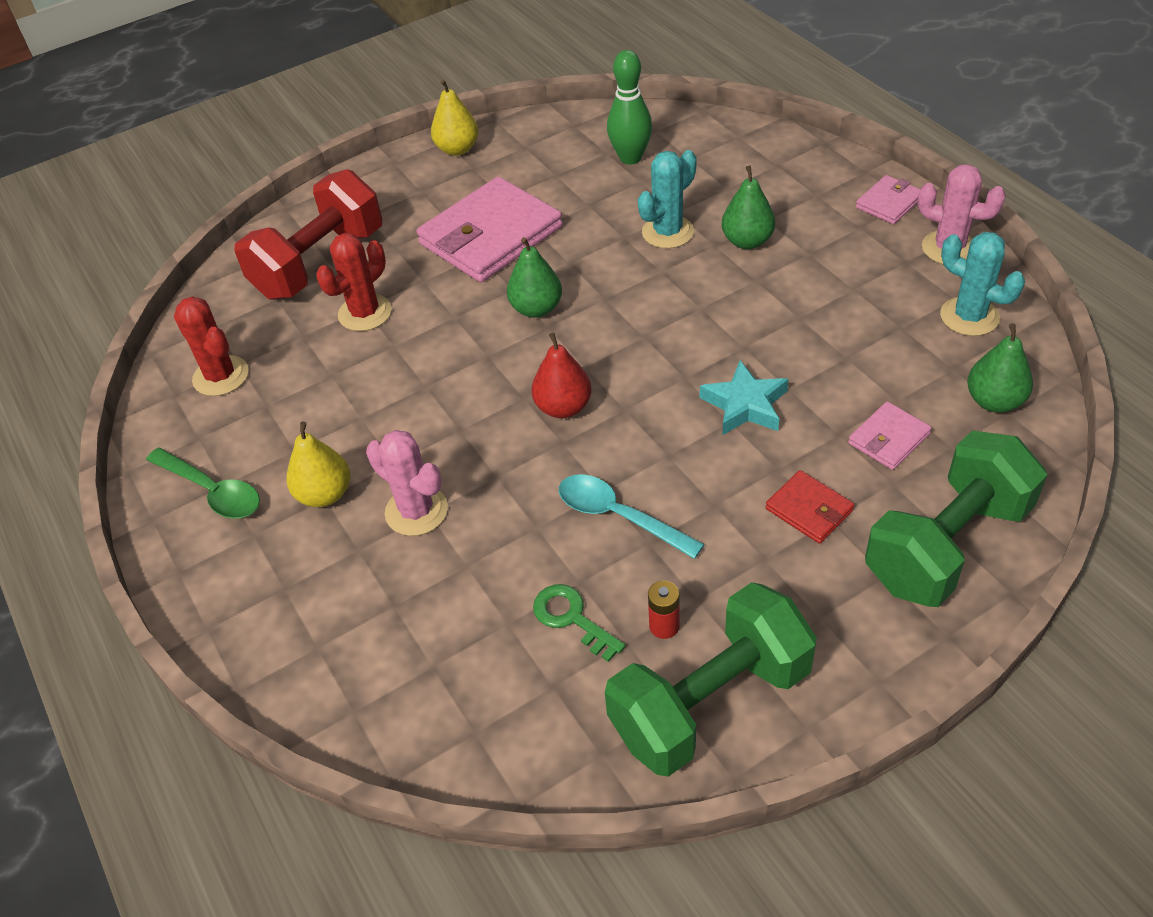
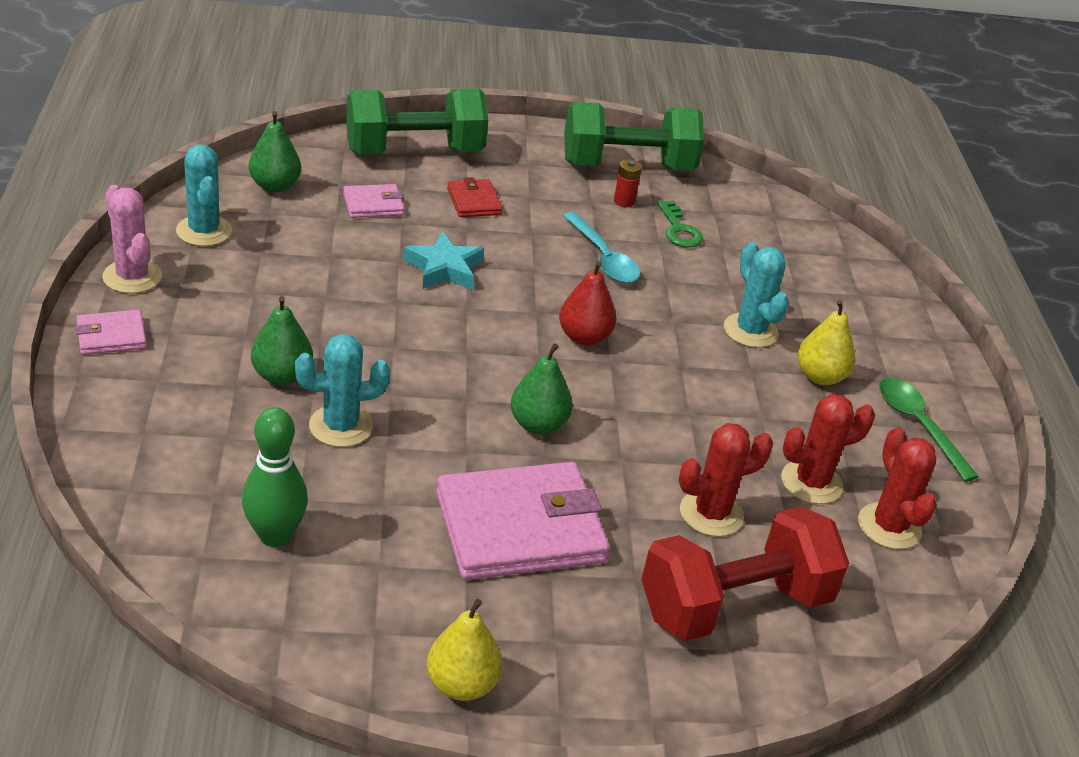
camera: 160 degrees left, 10 degrees down
pink cactus [366,430,448,536] -> turquoise cactus [724,242,789,348]
none -> red cactus [781,394,875,504]

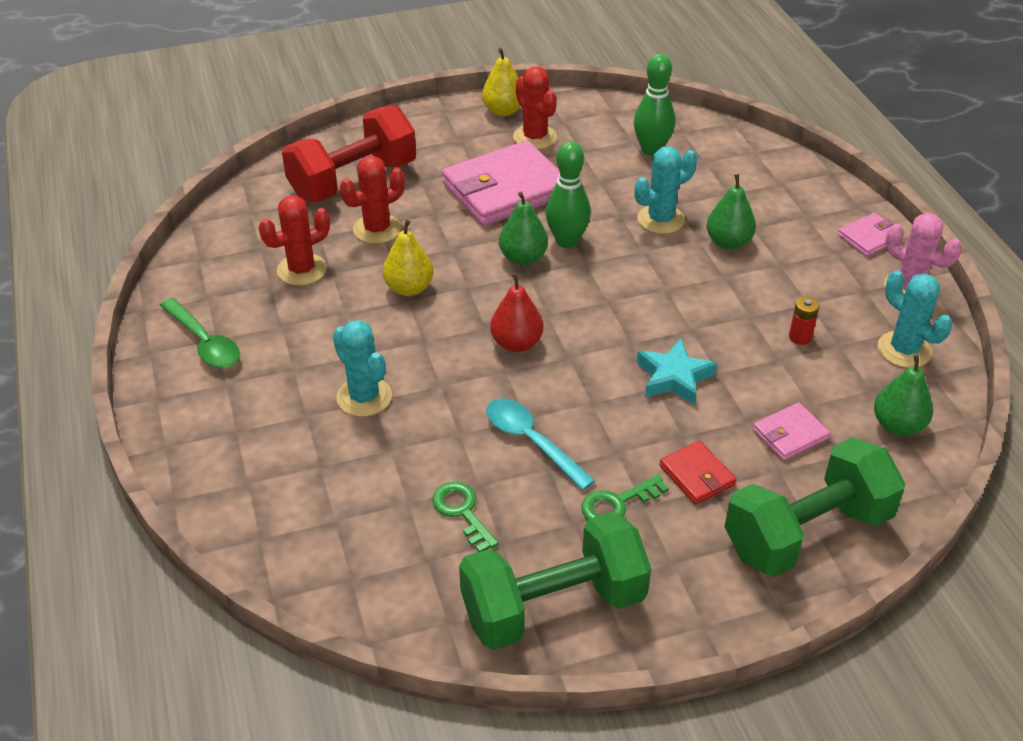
camera: 170 degrees right, 5 degrees up
red battery [614,159,642,207] -> red battery moved to [789,296,819,345]
yellow pear [797,300,855,385] -> yellow pear moved to [383,219,434,296]
red cactus [858,427,937,549] -> red cactus moved to [513,66,557,149]
none -> green bowling pin [545,141,591,248]
none -> green key [581,475,669,520]

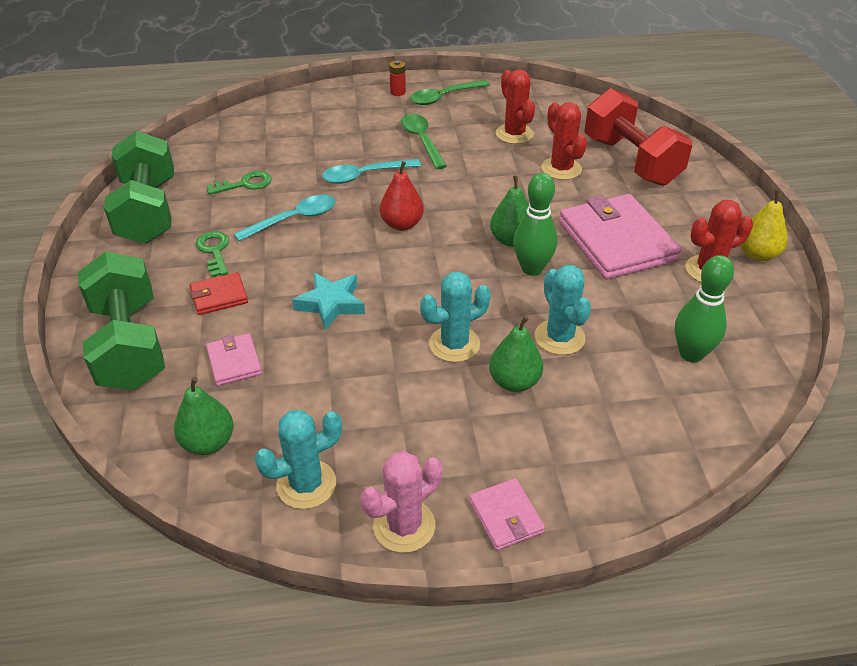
camera: 100 degrees right, 0 degrees up
turquoise cactus [333,320,392,417] -> turquoise cactus moved to [420,271,491,362]
yellow pear [383,219,434,296] -> none
red battery [789,296,819,345] -> red battery moved to [389,60,406,96]
none -> turquoise spoon [322,159,421,184]
none -> green spoon [401,114,447,169]

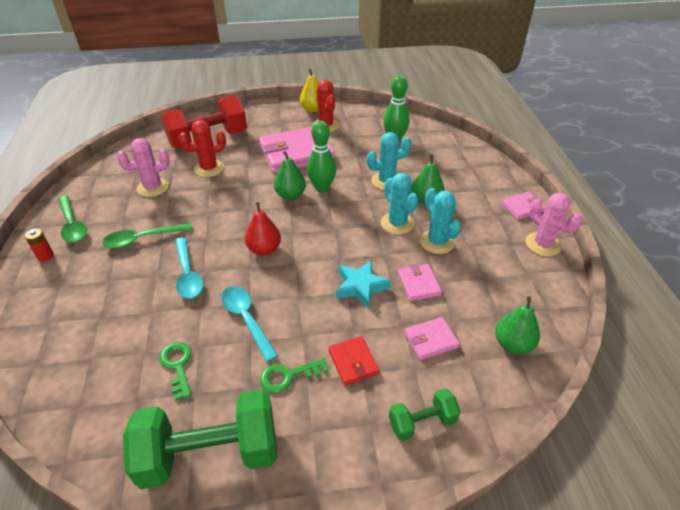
camera: 90 degrees left, 0 degrees up
green dumbbell [78,251,165,390] -> green dumbbell [389,389,460,441], size x0.50
turquoise cactus [254,410,342,509] -> turquoise cactus moved to [420,188,461,254]
red cactus [496,69,535,144] -> pink cactus [117,138,170,197]
none -> pink wallet [398,264,442,301]

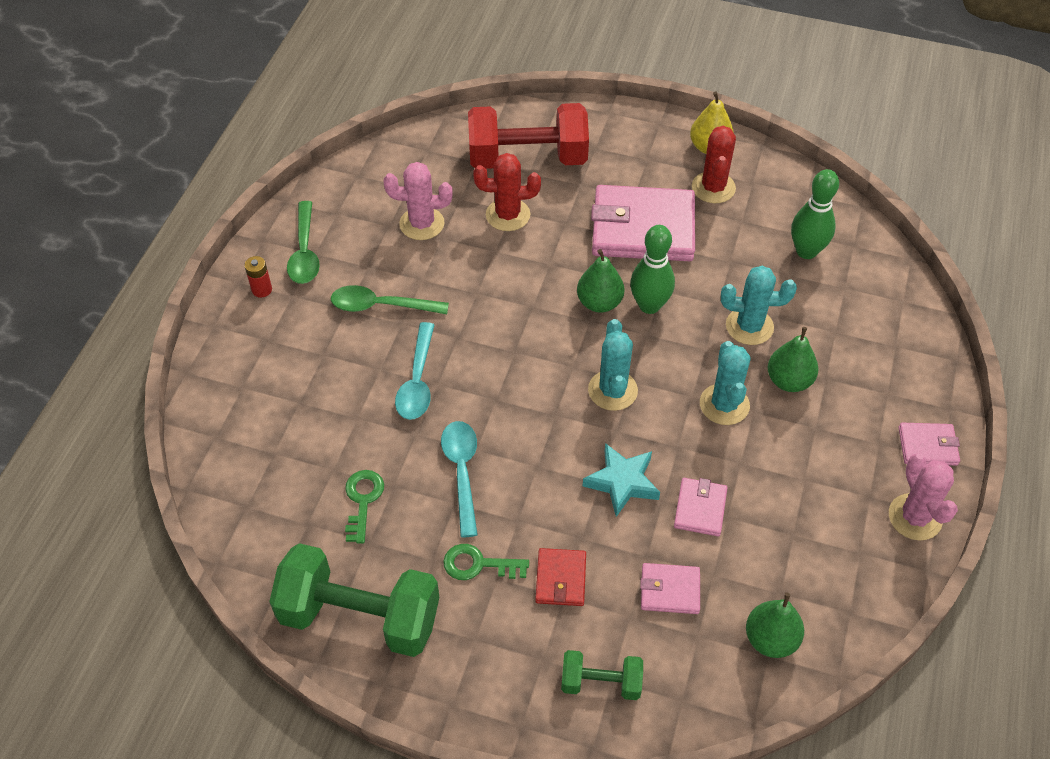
camera: 25 degrees right, 10 degrees up
red pear [245,202,281,256] -> none
turquoise cactus [420,188,461,254] -> turquoise cactus moved to [588,319,638,411]

